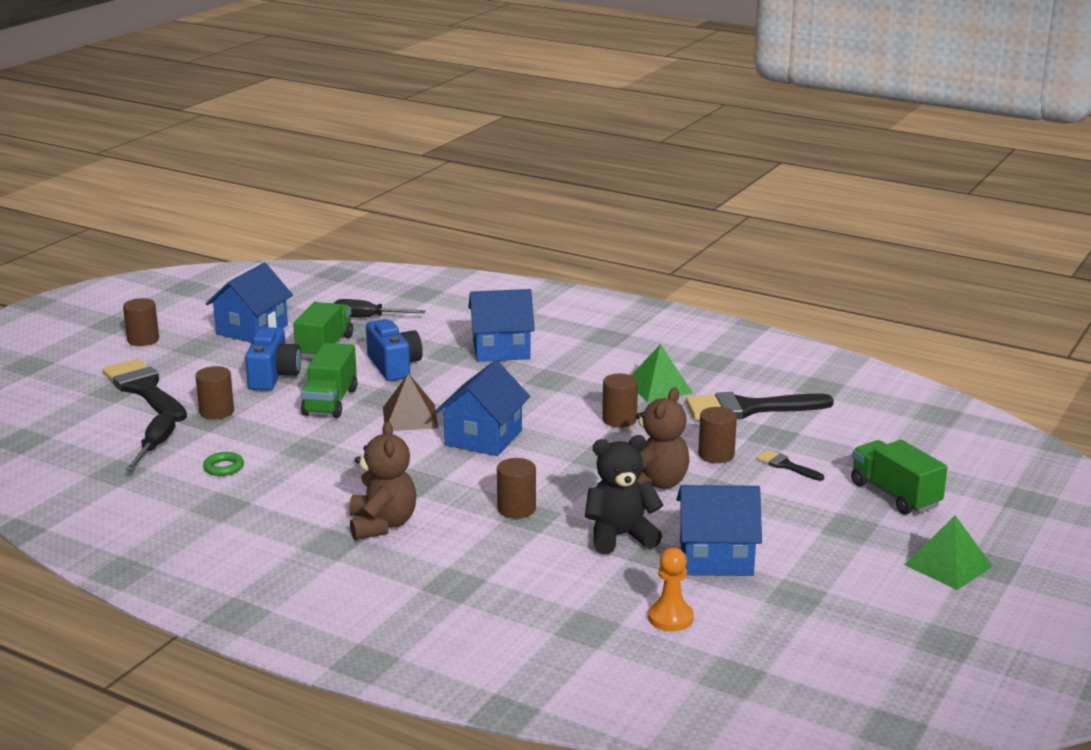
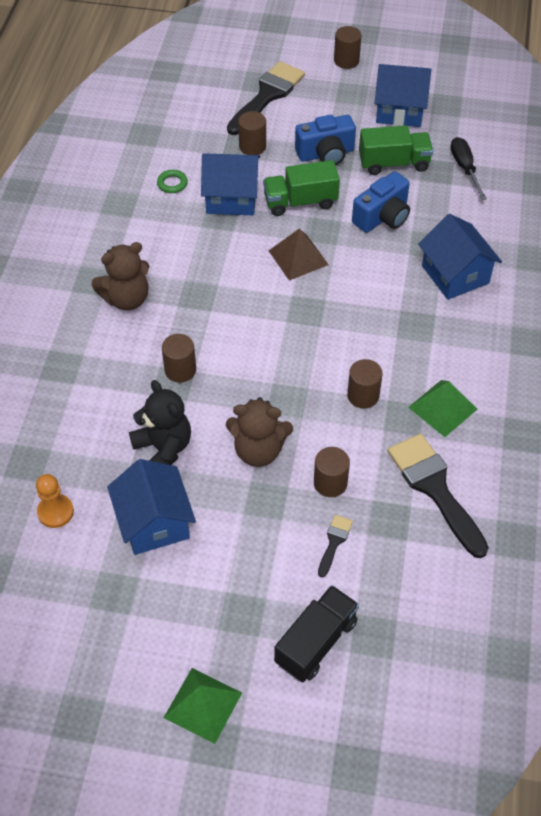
camera: 70 degrees right, 30 degrees up
black screwdriver [126,412,175,471] -> none
blue house [435,360,530,456] -> blue house moved to [201,153,260,215]
green truck [851,440,948,515] -> black truck [274,585,359,682]

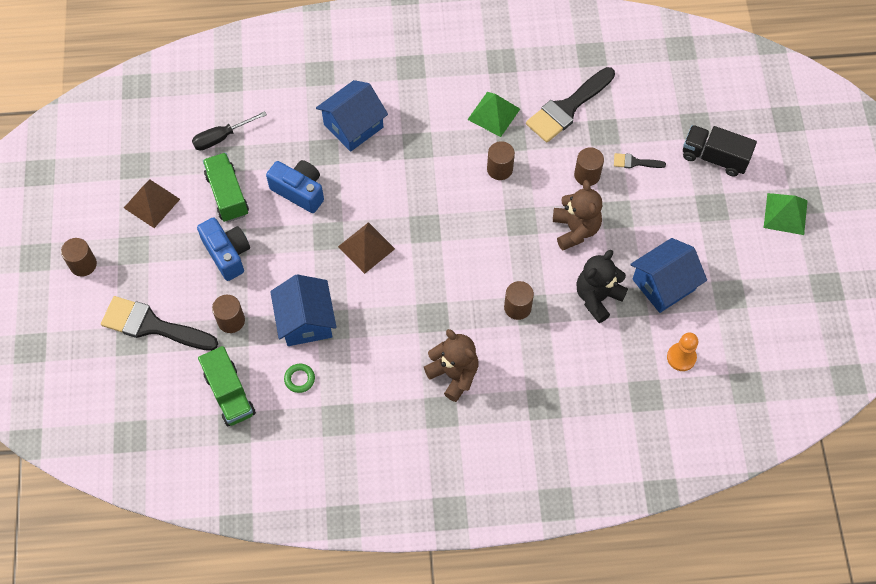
camera: 105 degrees left, 10 degrees up
green truck [263,160,340,216] -> green truck moved to [198,346,256,426]
blue house [375,64,431,127] -> brown pyramid [124,179,180,228]

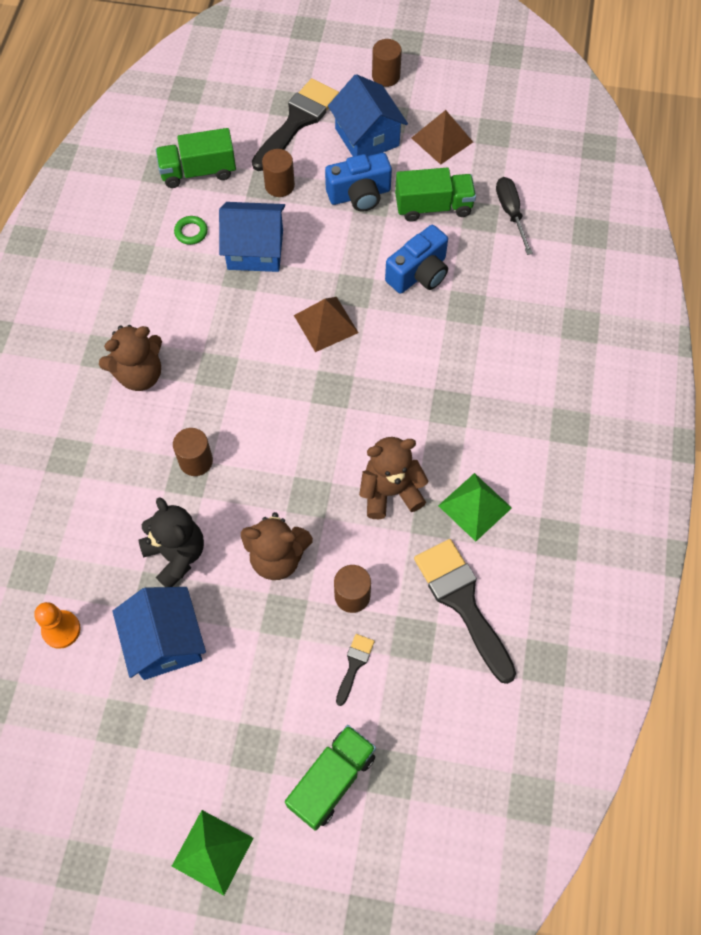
camera: 105 degrees right, 0 degrees up
blue house [316,80,388,152] -> blue house moved to [328,74,408,157]
brown cylinder [487,141,515,180] -> brown teddy bear [359,437,429,519]
black truck [683,125,757,177] -> green truck [285,725,376,831]

